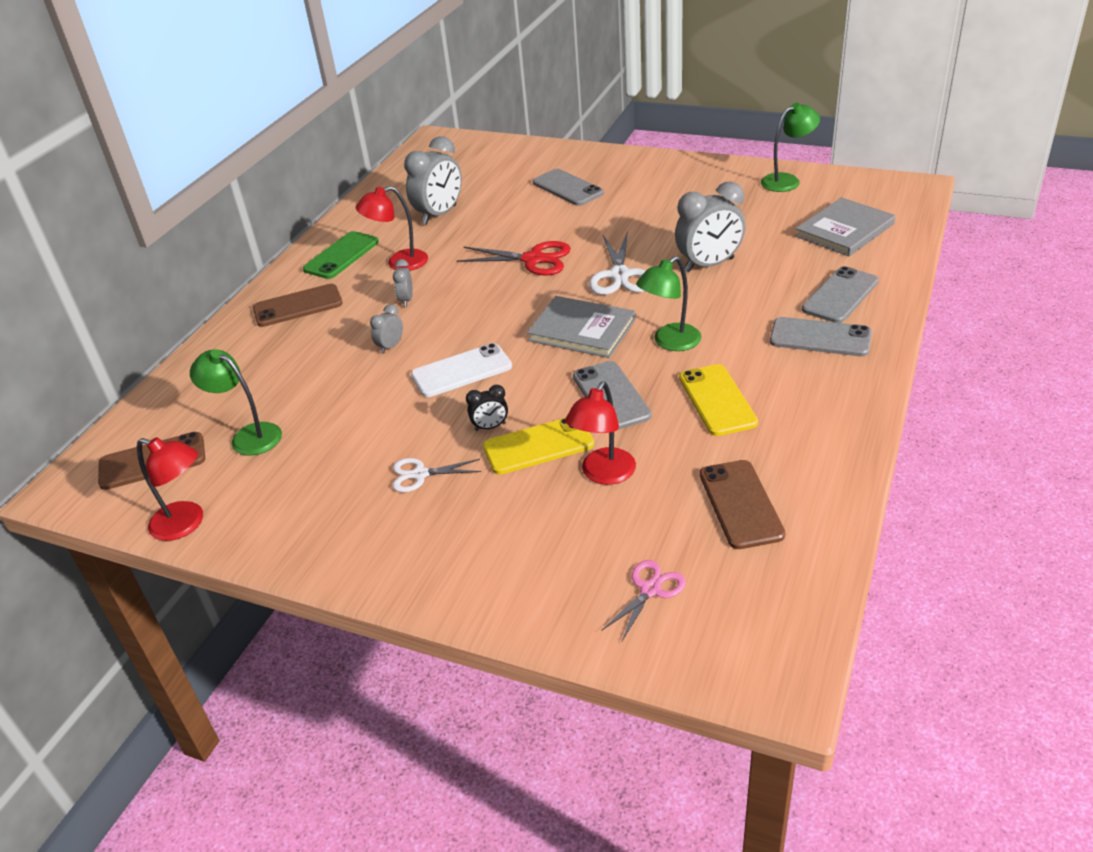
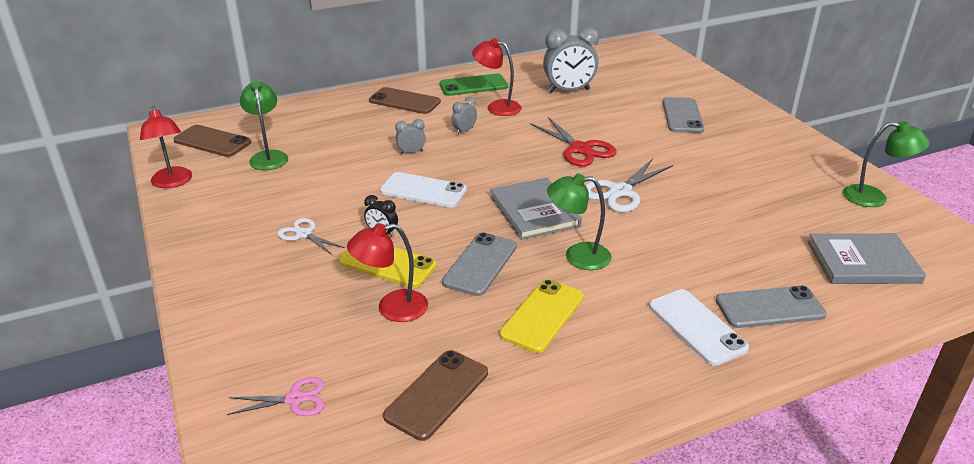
camera: 40 degrees right, 5 degrees down
grey clock [675,181,746,272] -> none
grey phone [770,317,872,357] -> white phone [649,289,749,366]

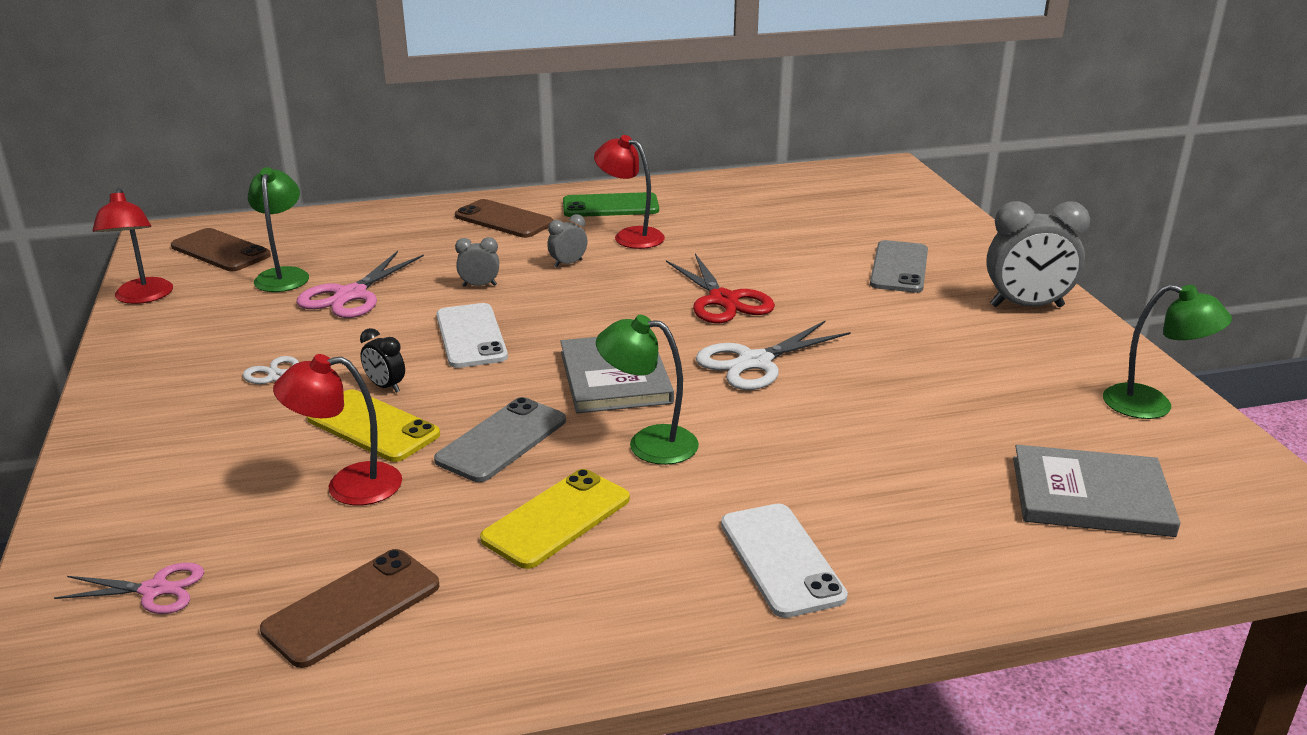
camera: 10 degrees right, 5 degrees down
white phone [380,172,467,208] -> white phone turned 45 degrees clockwise [436,303,508,368]
grey clock [543,27,599,93] -> grey clock moved to [986,201,1090,307]
grey phone [716,285,827,328] -> none
none -> pink scissors [297,251,424,318]

